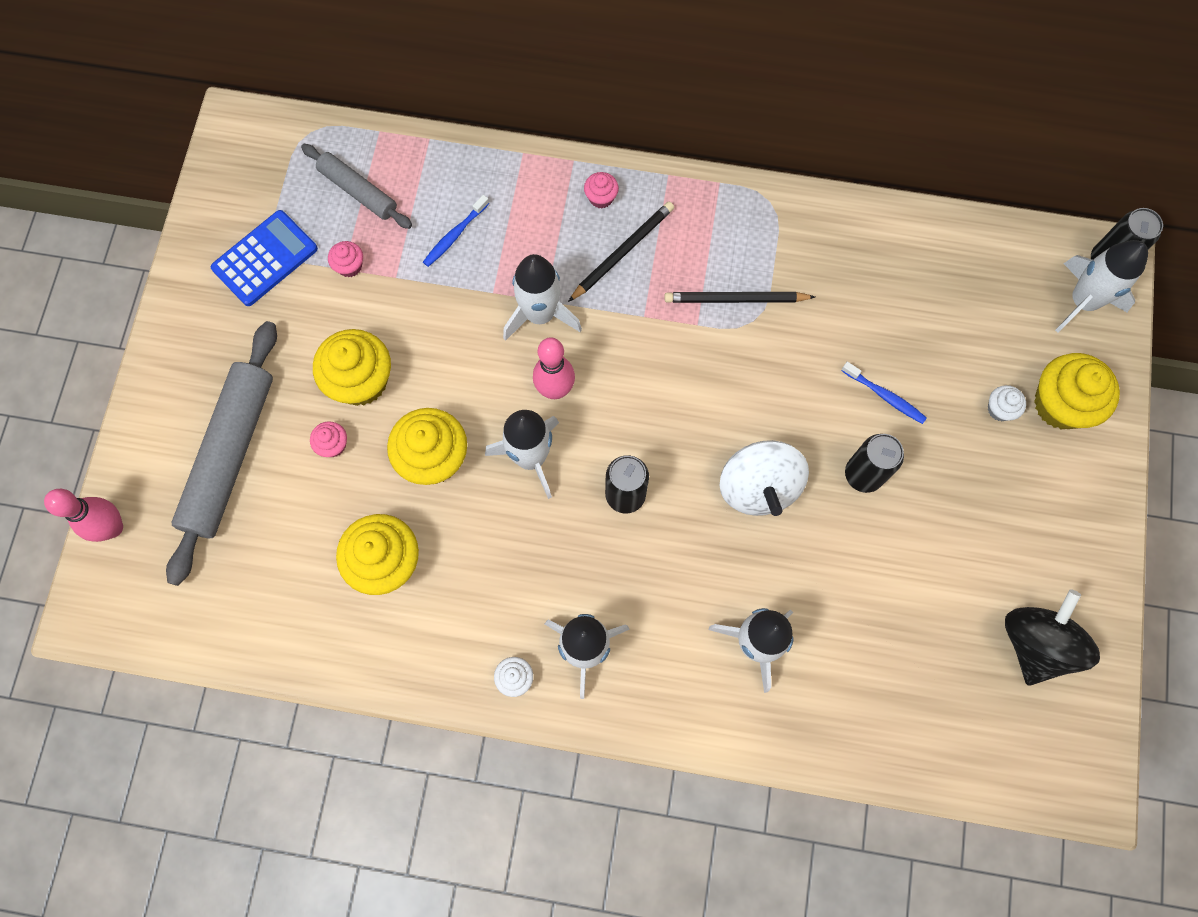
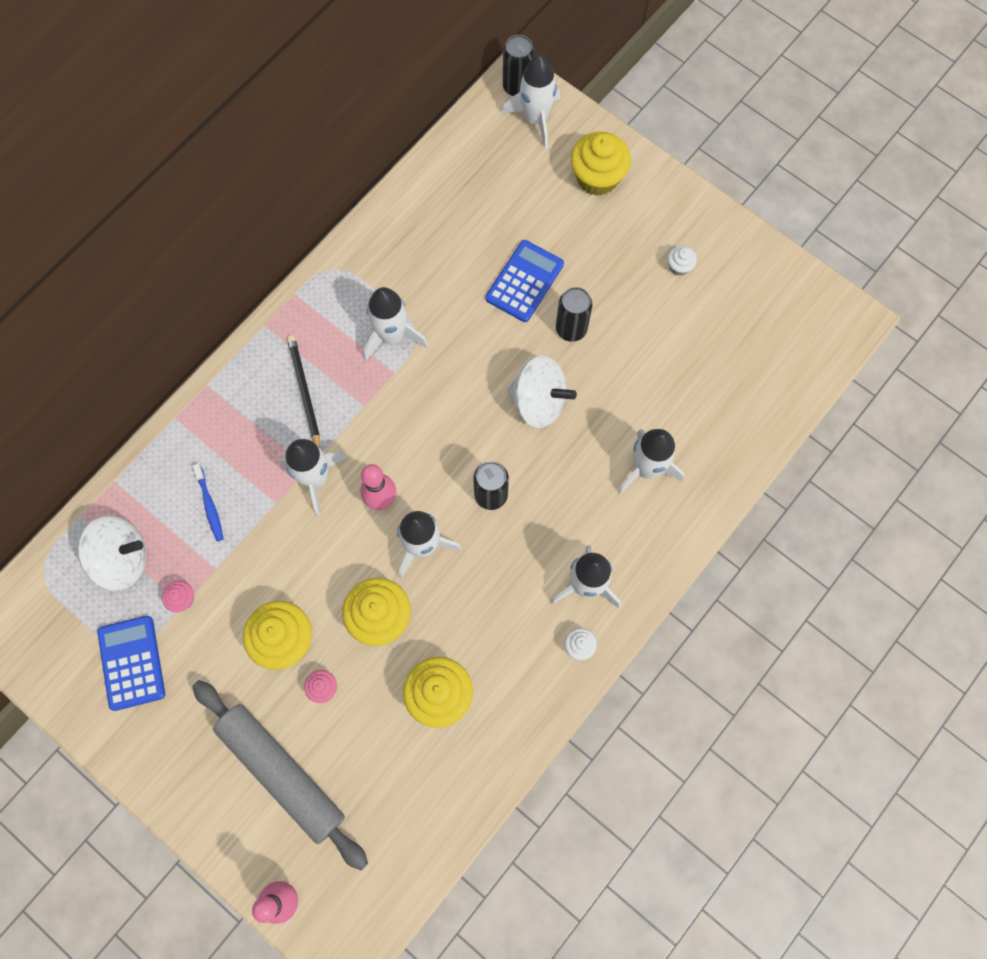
camera: 60 degrees left, 0 degrees up
grey rolling pin [301,144,412,229] -> white spinning top [78,516,147,590]
pink cupcake [584,172,619,208] -> none
black pencil [664,292,815,303] -> white rocket [363,287,428,361]
blue toothbrush [841,362,927,424] -> blue calculator [486,240,564,322]
white cupcake [988,385,1026,421] -> white cupcake moved to [667,246,697,276]
black spinning top [1005,589,1100,686] -> none

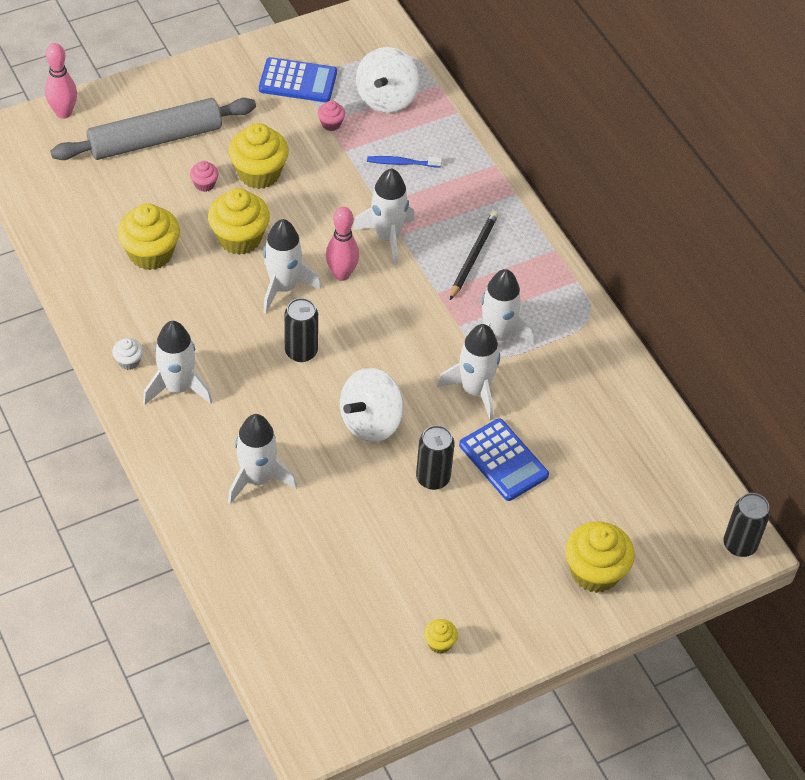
camera: 110 degrees right, 20 degrees down
black pencil [287,335,320,448] -> black pencil turned 75 degrees counterclockwise [450,211,499,300]
white rocket [502,55,560,148] -> white rocket moved to [437,324,500,420]
white cupcake [667,246,697,276] -> none
none -> yellow cupcake [424,619,458,654]

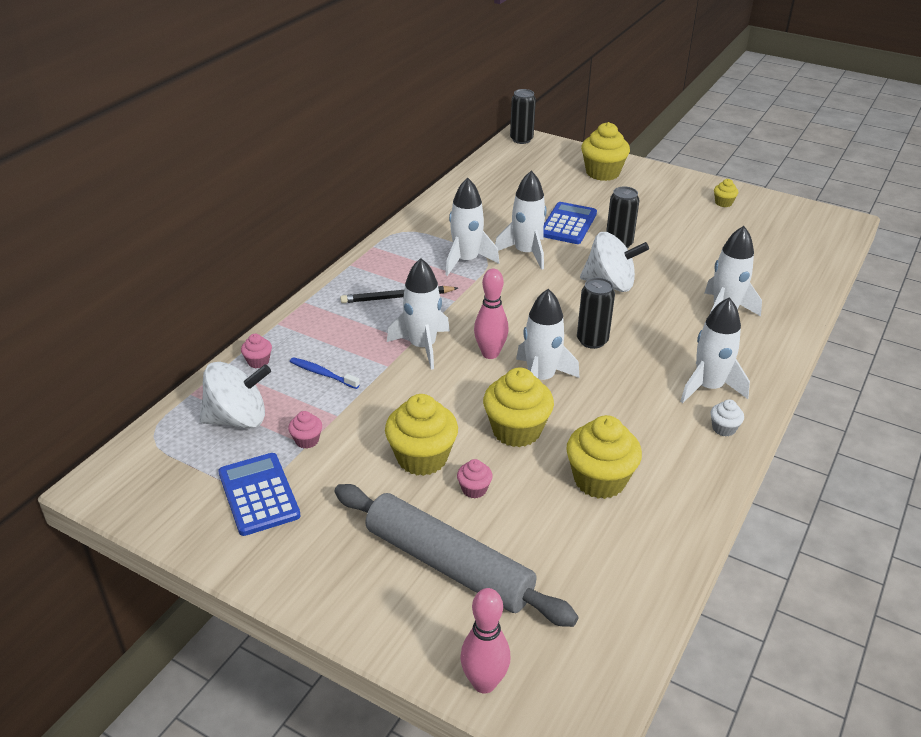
camera: 120 degrees left, 15 degrees down
blue toothbrush [367,156,442,167] -> blue toothbrush turned 150 degrees clockwise [290,357,360,389]
none -> pink cupcake [241,334,272,368]

